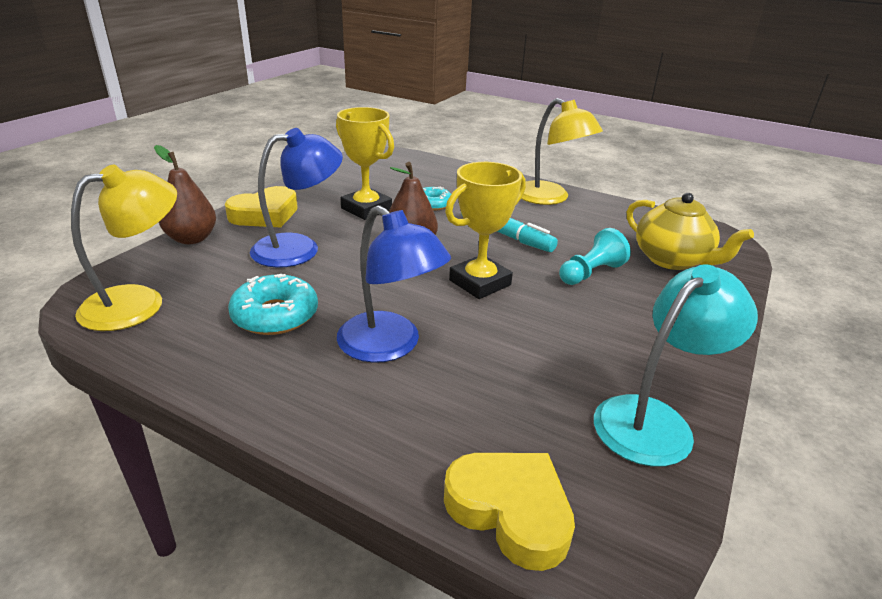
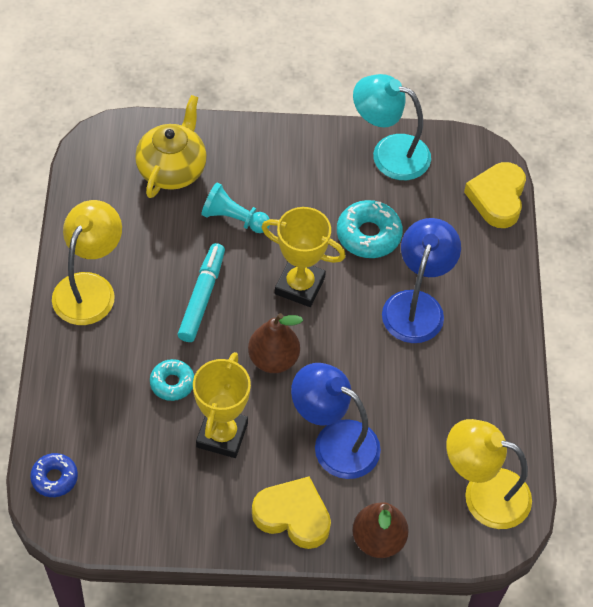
camera: 120 degrees left, 25 degrees up
turquoise donut [228,274,318,335] -> turquoise donut moved to [337,200,403,258]
none -> blue donut [30,453,78,497]

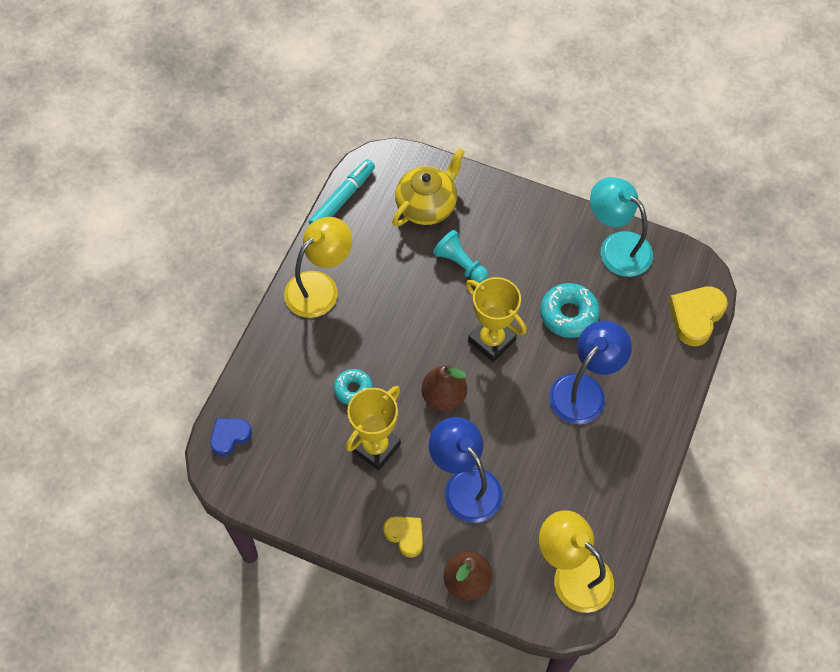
camera: 25 degrees right, 5 degrees up
blue donut [30,453,78,497] -> blue heart [210,418,252,456]
turquoise marker [178,243,225,342] -> turquoise marker moved to [309,159,375,224]
yellow heart [252,476,331,549] -> yellow heart [383,516,423,558], size x0.65

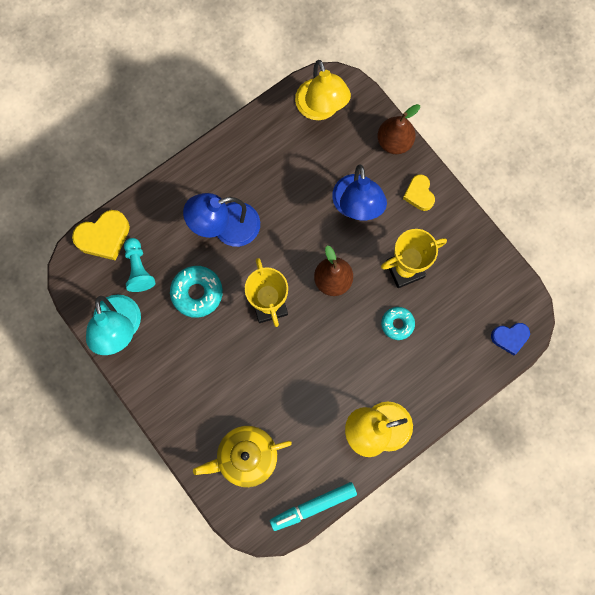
camera: 150 degrees left, 15 degrees up
turquoise pawn [433,230,488,283] -> turquoise pawn moved to [124,238,155,292]

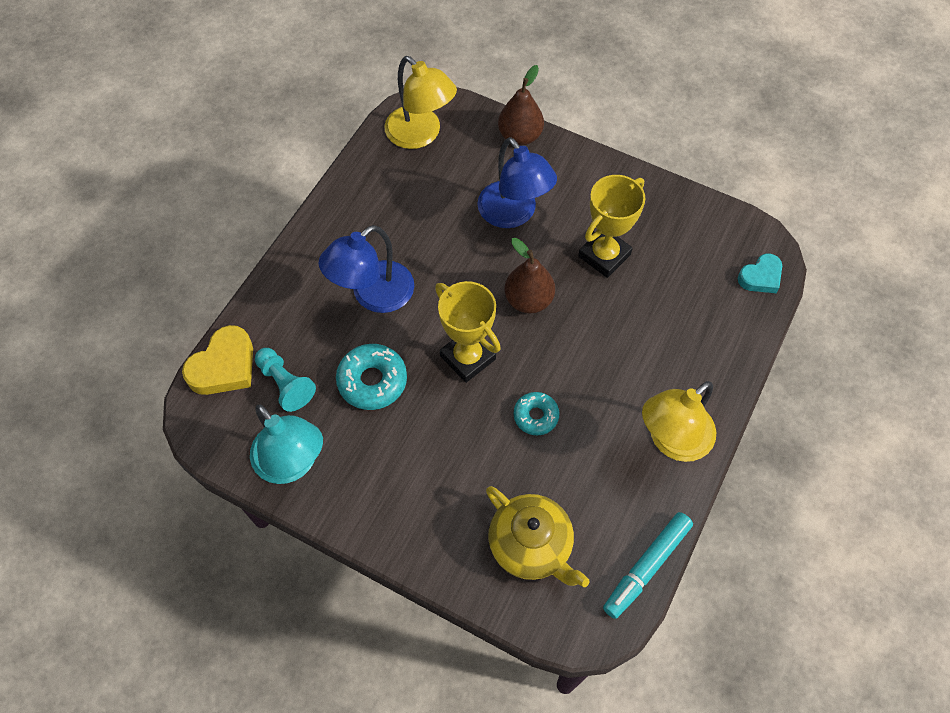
camera: 25 degrees left, 15 degrees down
yellow teapot [193,426,292,487] -> yellow teapot turned 90 degrees counterclockwise [486,486,590,587]
turquoise donut [381,307,415,340] -> turquoise donut moved to [513,392,559,435]
yellow heart [403,174,435,211] -> none
blue heart [491,323,530,355] -> turquoise heart [738,254,782,293]

